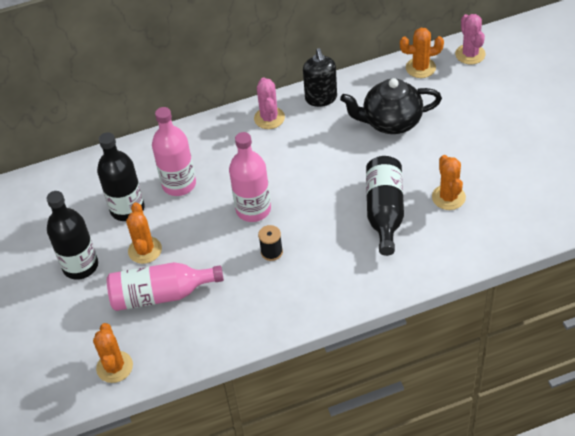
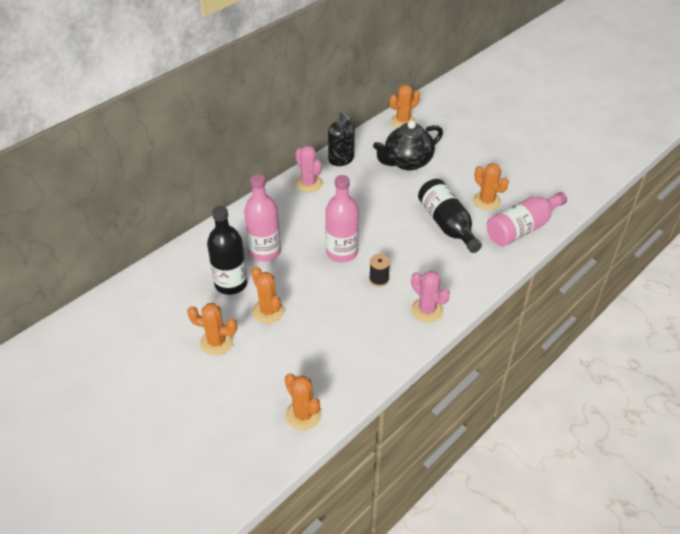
camera: 30 degrees left, 5 degrees down
black bottle [46,191,98,280] -> orange cactus [187,303,237,355]
pink bottle [107,262,224,311] -> pink bottle moved to [487,192,567,246]
pink cactus [455,14,486,65] -> pink cactus moved to [411,271,450,322]

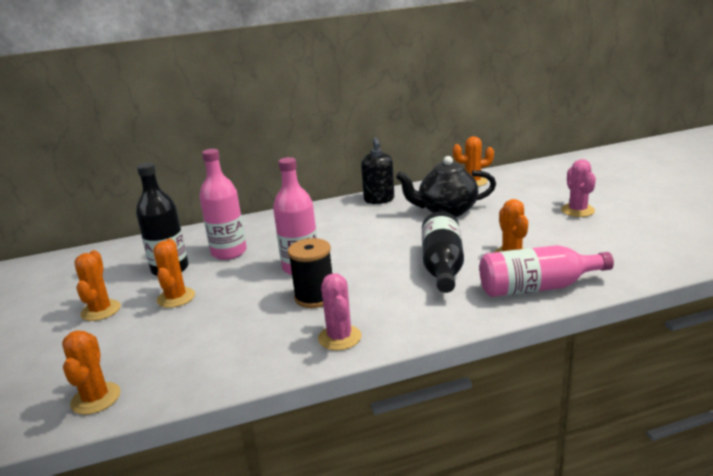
camera: 30 degrees right, 20 degrees down
orange cactus [187,303,237,355] -> orange cactus turned 45 degrees clockwise [75,250,121,321]
pink cactus [295,146,323,192] -> pink cactus moved to [561,159,596,217]
black spool [369,254,390,287] -> black spool [288,238,332,308], size x1.64

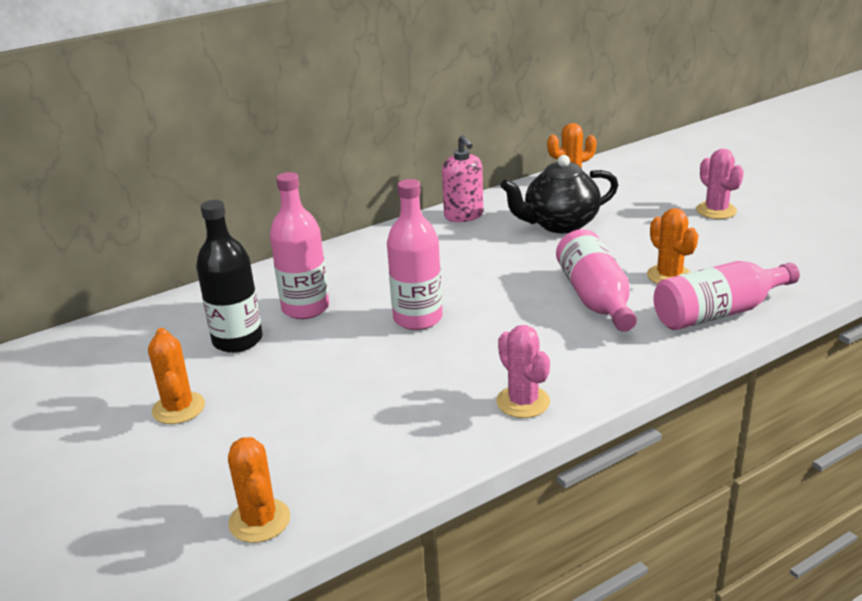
camera: 15 degrees left, 5 degrees up
orange cactus [153,239,195,308] -> none
black spool [288,238,332,308] -> none
black soap dispenser [361,137,394,204] -> pink soap dispenser [442,135,483,222]
black bottle [422,211,464,293] -> pink bottle [556,229,637,332]

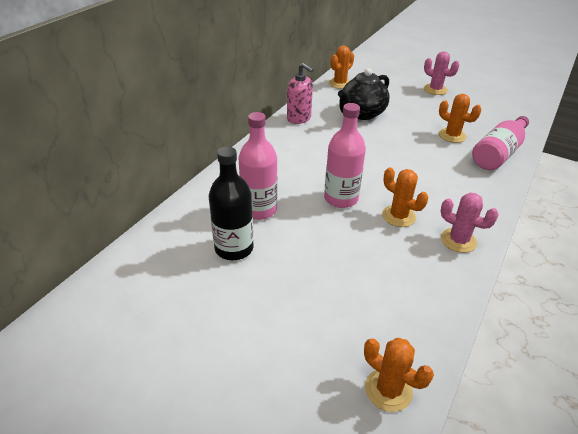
camera: 30 degrees left, 10 degrees up
orange cactus [148,328,205,424] -> orange cactus moved to [382,168,428,227]
pink bottle [556,229,637,332] -> none

